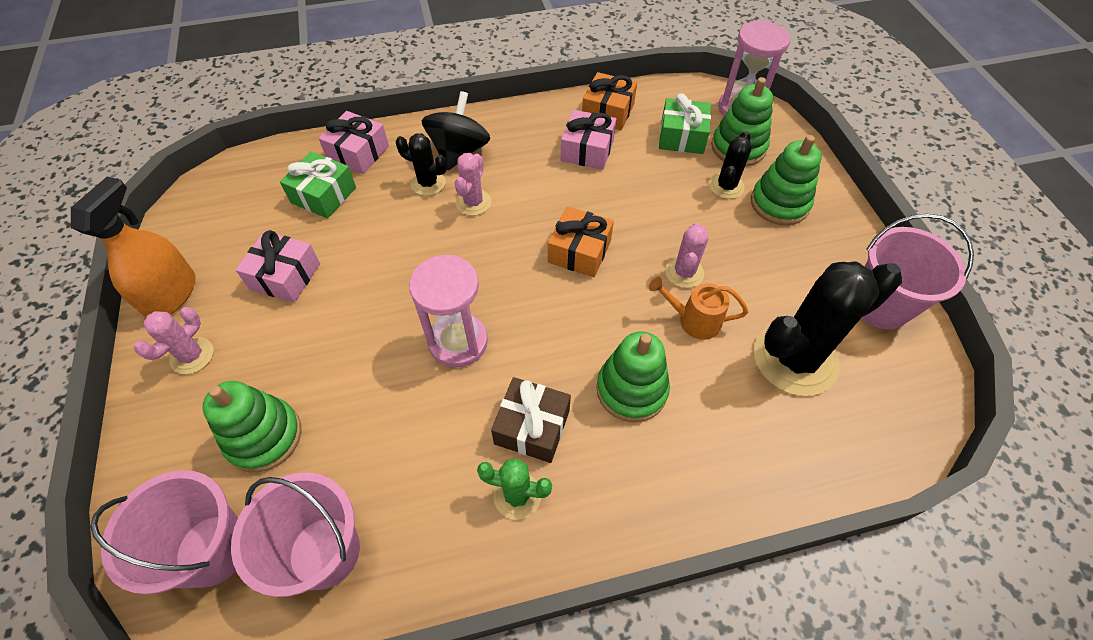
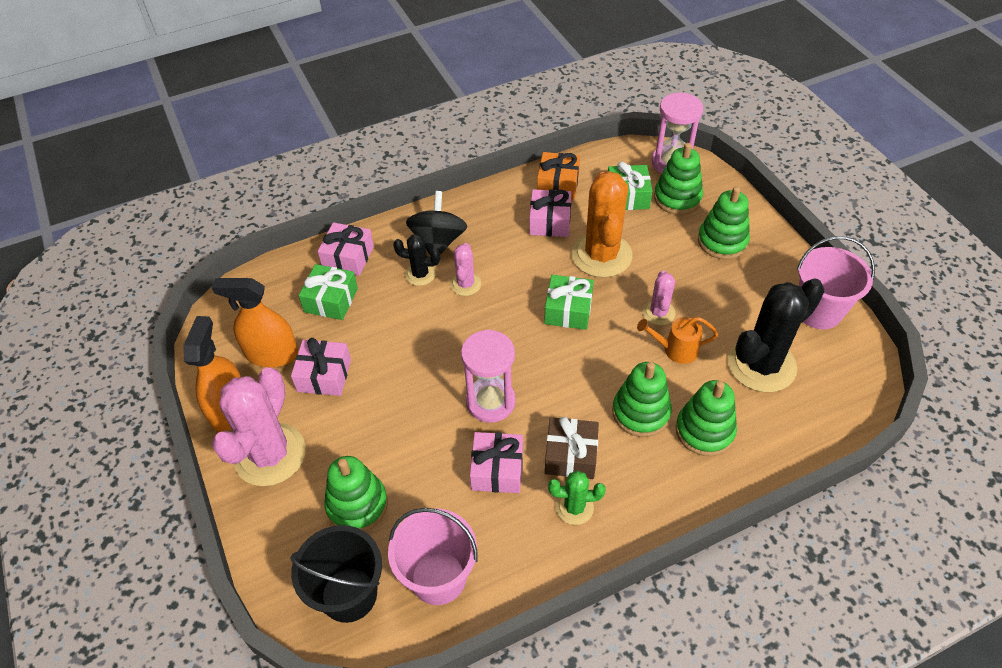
camera: 10 degrees left, 5 degrees down
pink bucket [90,470,238,594] -> black bucket [290,525,382,623]
pink cactus [134,307,214,374] -> pink cactus [212,367,306,486], size x1.98
orange gift [548,206,614,277] -> green gift [544,275,594,330]
black cactus [709,131,751,199] -> none
none -> orange spray bottle [212,278,298,368]
none -> pink gift [470,432,523,493]
none -> orange cactus [571,171,633,278]
none -> green stacking toy [676,380,737,456]

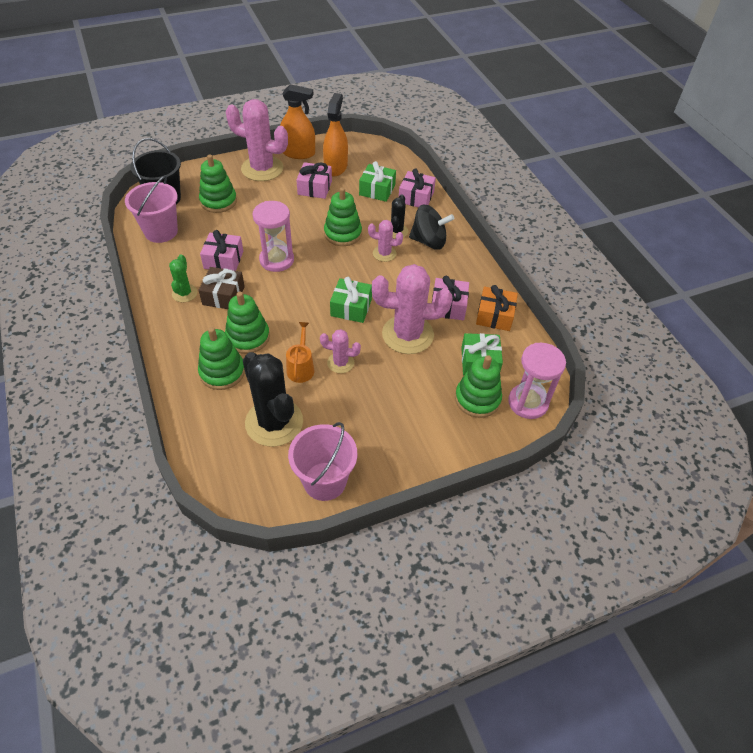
camera: 90 degrees right, 0 degrees up
orange cactus [571,171,633,278] -> pink cactus [372,264,452,354]
green stacking toy [698,186,750,260] -> green stacking toy moved to [324,187,362,246]

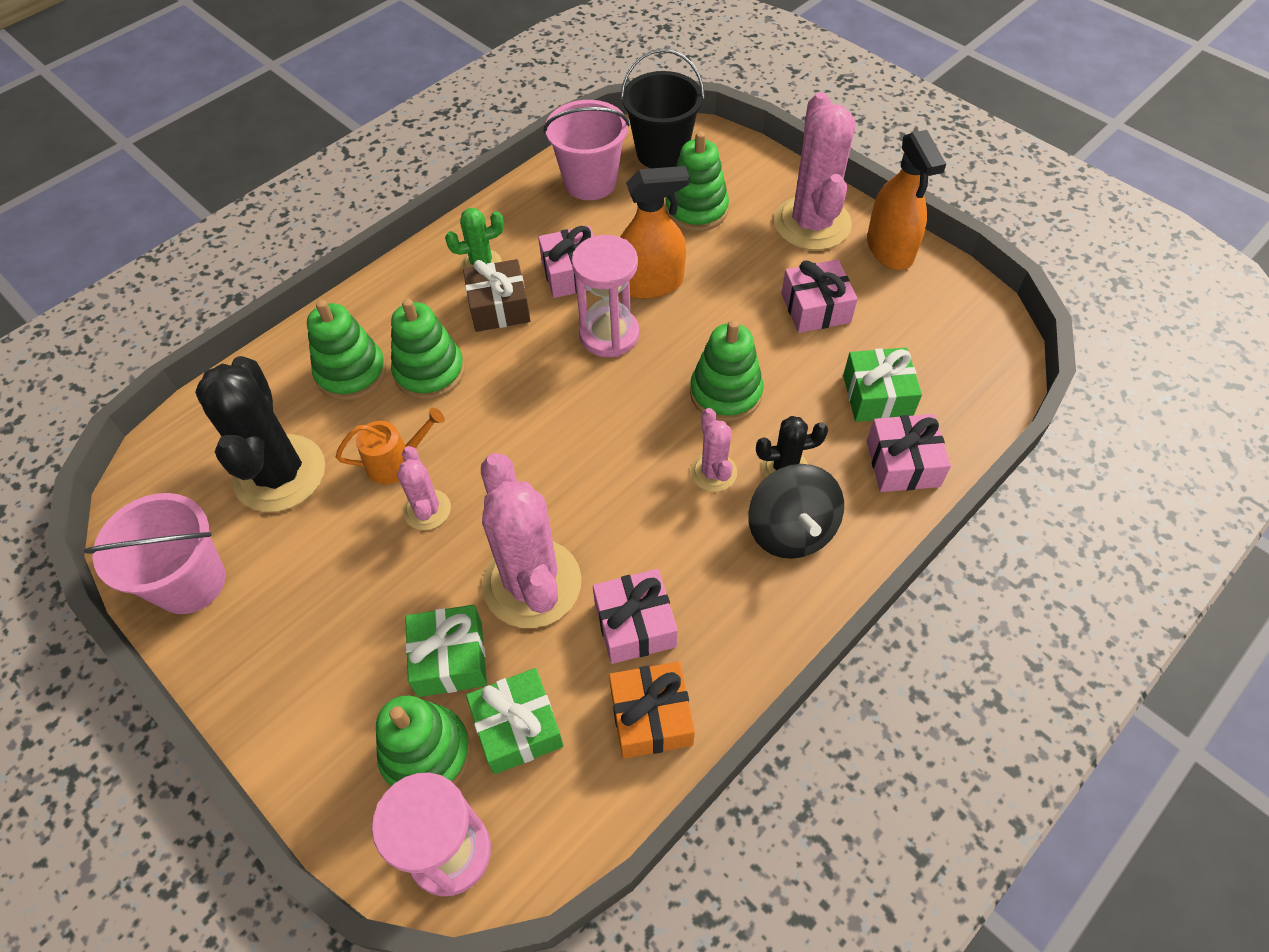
camera: 70 degrees right, 5 degrees up
black cactus [243,352,303,447] -> black cactus turned 45 degrees counterclockwise [195,356,325,512]
orange spray bottle [323,93,348,176] -> orange spray bottle moved to [620,166,689,299]
green gift [330,277,372,323] -> green gift moved to [405,605,487,697]

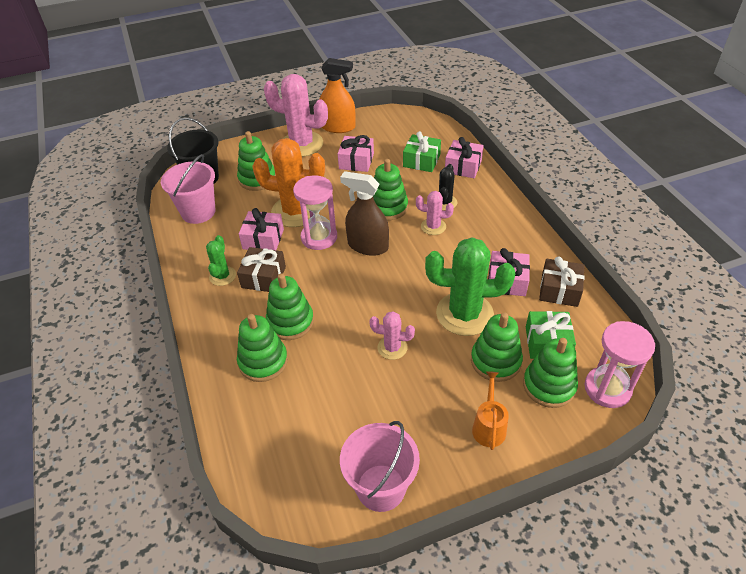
camera: 65 degrees left, 10 degrees down
black cactus [195,356,325,512] -> none
orange watering can [336,408,445,484] -> orange watering can moved to [472,371,509,450]
green gift [405,605,487,697] -> green stacking toy [471,313,523,382]
pink cactus [481,453,581,628] -> green cactus [425,237,515,336]
orange gift [609,661,695,759] -> brown gift [539,257,585,307]
orange spray bottle [620,166,689,299] -> orange cactus [252,138,325,227]
black spinning top [748,464,844,559] -> none
none -> brown spray bottle [340,171,389,256]

